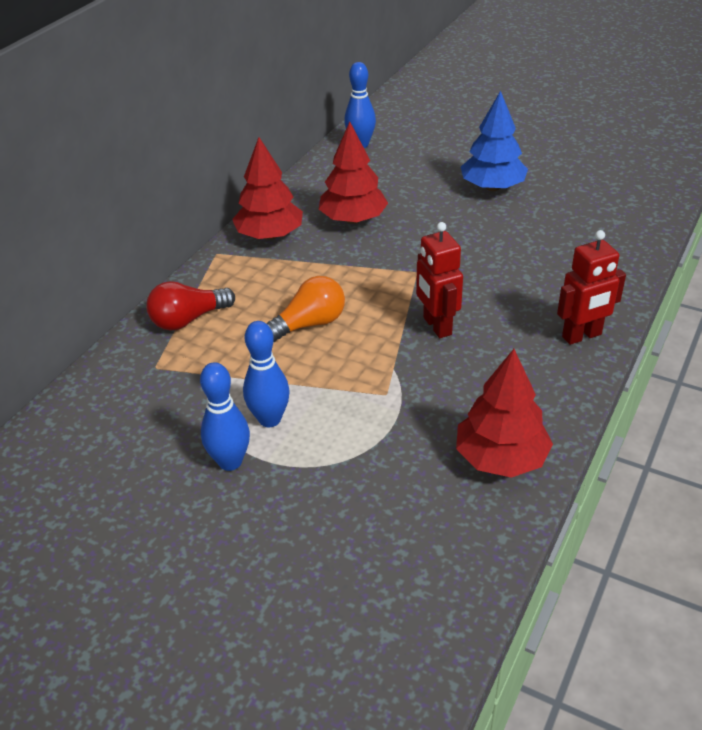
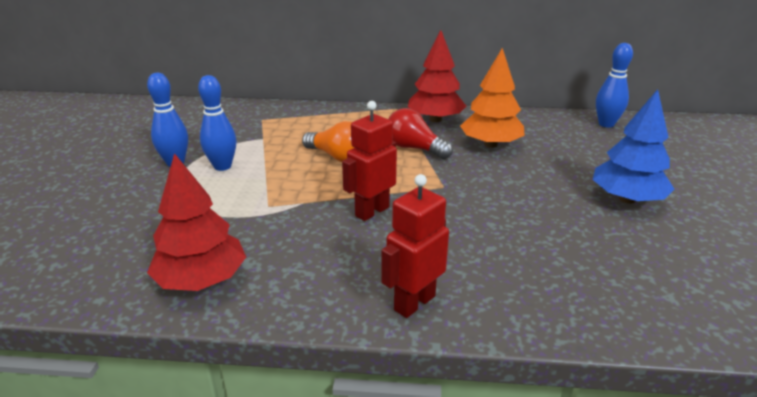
camera: 65 degrees right, 10 degrees down
red light bulb [146,281,235,330] -> red light bulb moved to [388,108,453,159]
red tree [319,122,388,224] -> orange tree [460,48,525,148]
red robot [557,230,626,345] -> red robot turned 90 degrees clockwise [381,174,449,318]

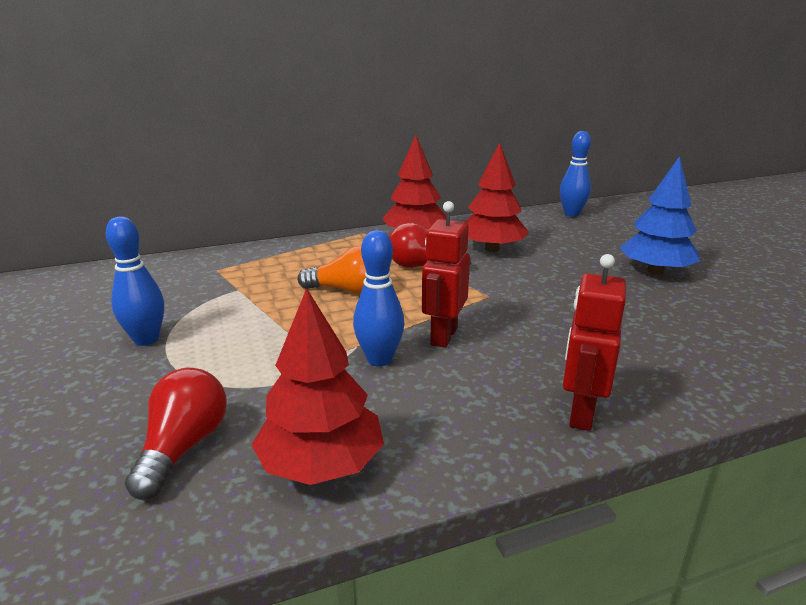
camera: 25 degrees left, 5 degrees down
blue bowling pin [198,75,237,171] -> blue bowling pin moved to [353,230,404,367]
orange tree [460,48,525,148] -> red tree [465,143,529,252]
none -> red light bulb [125,368,227,500]

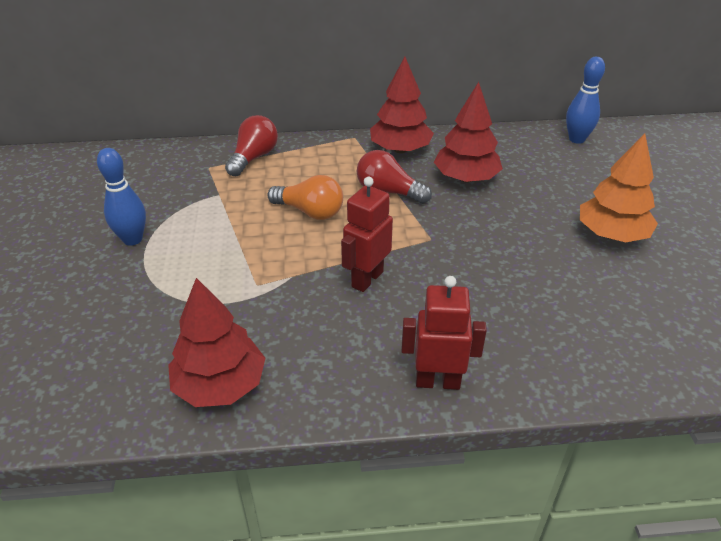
camera: 15 degrees right, 15 degrees up
red light bulb [125,368,227,500] -> red light bulb moved to [225,115,278,176]
blue bowling pin [353,230,404,367] -> none
red robot [563,254,626,431] -> red robot turned 60 degrees clockwise [401,276,487,390]
blue tree [619,156,700,275] -> orange tree [580,134,658,242]

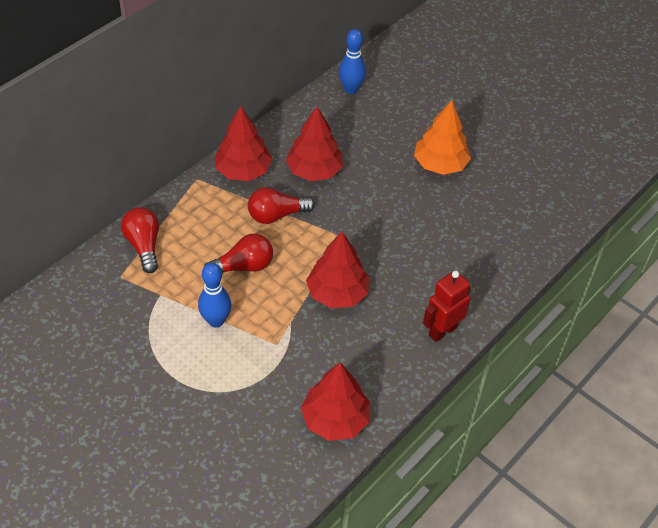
camera: 45 degrees left, 10 degrees up
blue bowling pin [97,148,146,246] -> blue bowling pin moved to [198,263,231,327]
orange light bulb [267,175,343,220] -> red light bulb [204,233,273,273]
red robot [341,177,393,292] -> red tree [306,232,369,308]

